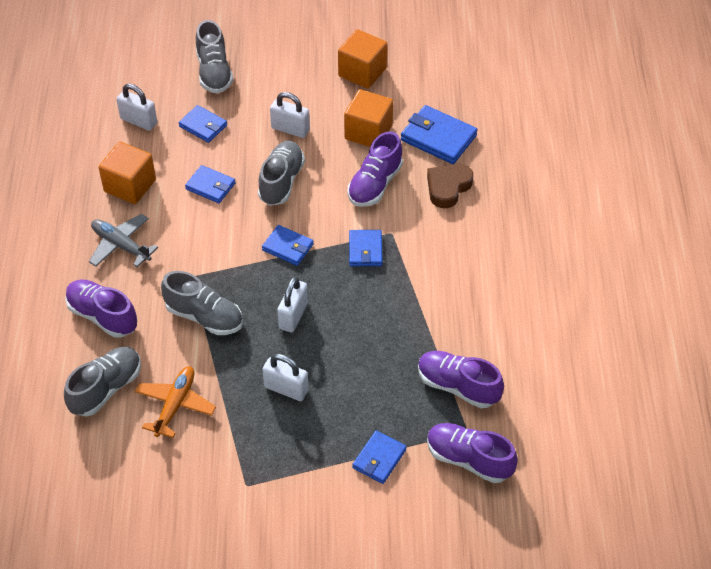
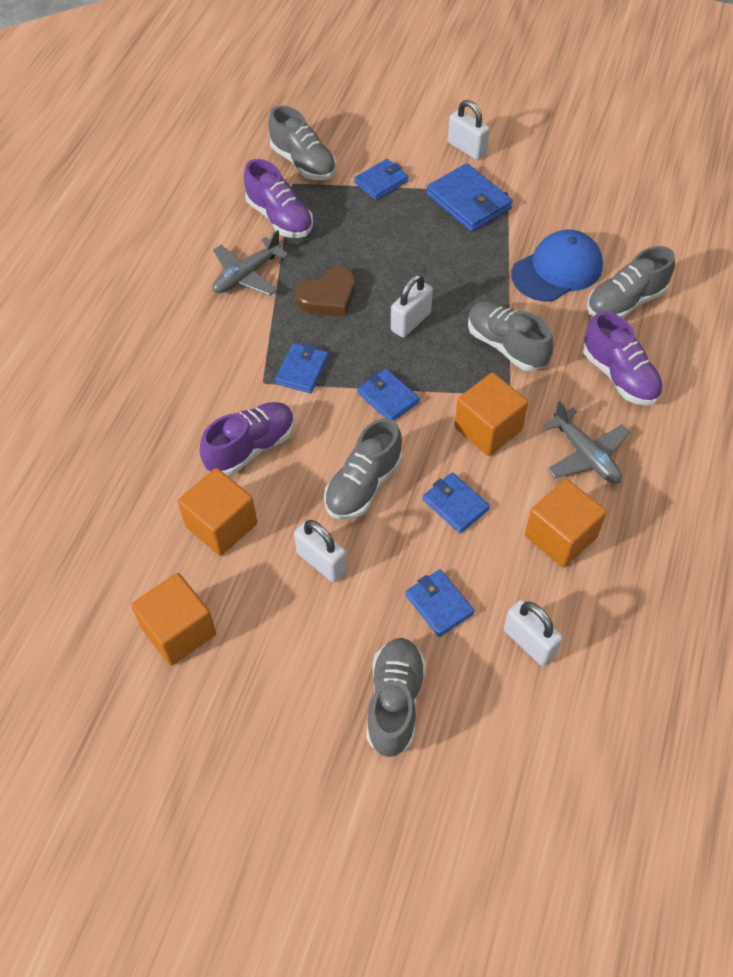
camera: 160 degrees left, 5 degrees up
orange plane [135,366,216,438] -> blue cap [511,230,603,302]
white padlock [262,354,308,401] -> white padlock moved to [448,100,490,160]
blue wallet [401,105,478,164] -> blue wallet moved to [426,163,513,232]
brown heart [427,164,473,208] -> brown heart moved to [296,267,355,317]
purple shoe [427,423,518,483] -> grey shoe [268,105,336,180]
none -> grey plane [213,230,289,296]
none -> orange cube [454,373,528,456]

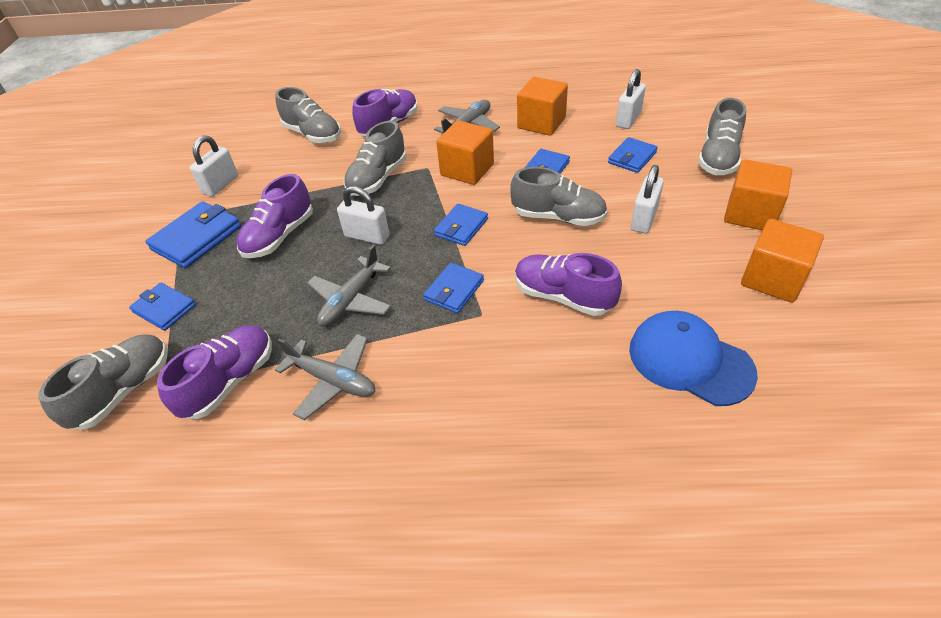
camera: 105 degrees left, 10 degrees down
orange cube [178,468,257,556] -> orange cube moved to [724,159,792,230]
blue wallet [275,343,328,393] -> blue wallet turned 60 degrees counterclockwise [423,263,484,313]
brown heart [296,267,355,317] -> grey plane [307,245,392,327]
grey shoe [366,638,426,757] -> grey shoe turned 60 degrees counterclockwise [698,98,746,175]
white padlock [448,100,490,160] -> white padlock moved to [190,135,238,196]
blue cap [511,230,603,302] -> blue cap moved to [629,311,758,406]
none -> purple shoe [237,174,313,258]

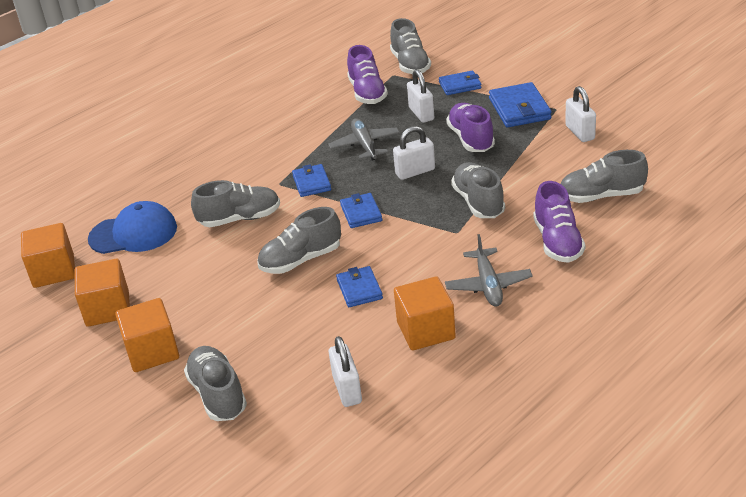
camera: 135 degrees right, 10 degrees down
grey plane [275,334,375,420] -> none
orange cube [436,120,494,185] -> orange cube moved to [21,223,75,288]
purple shoe [515,253,622,316] -> grey shoe [191,180,280,227]
blue wallet [608,137,658,173] -> none
white padlock [631,165,664,234] -> white padlock moved to [407,69,434,123]

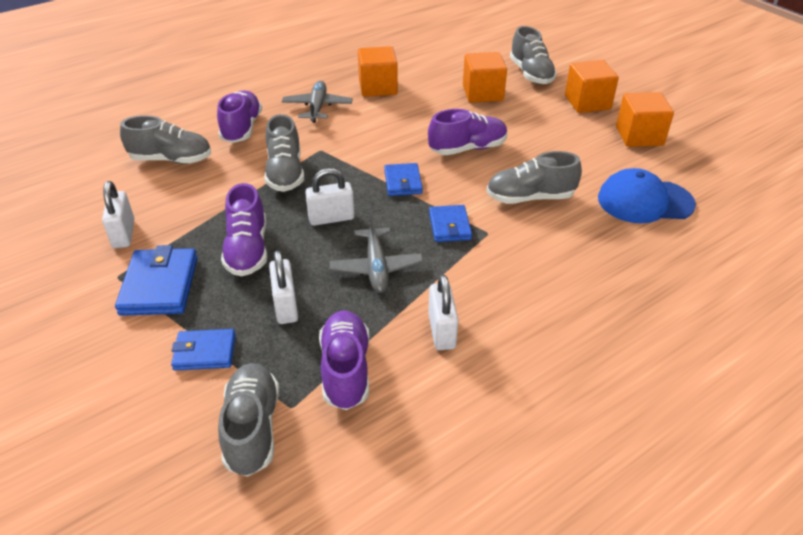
camera: 175 degrees left, 5 degrees up
orange cube [21,223,75,288] -> orange cube moved to [463,52,507,103]
grey shoe [257,207,341,274] -> purple shoe [428,109,507,155]
white padlock [329,336,362,407] -> white padlock moved to [428,275,458,350]
blue wallet [336,266,383,307] -> none

